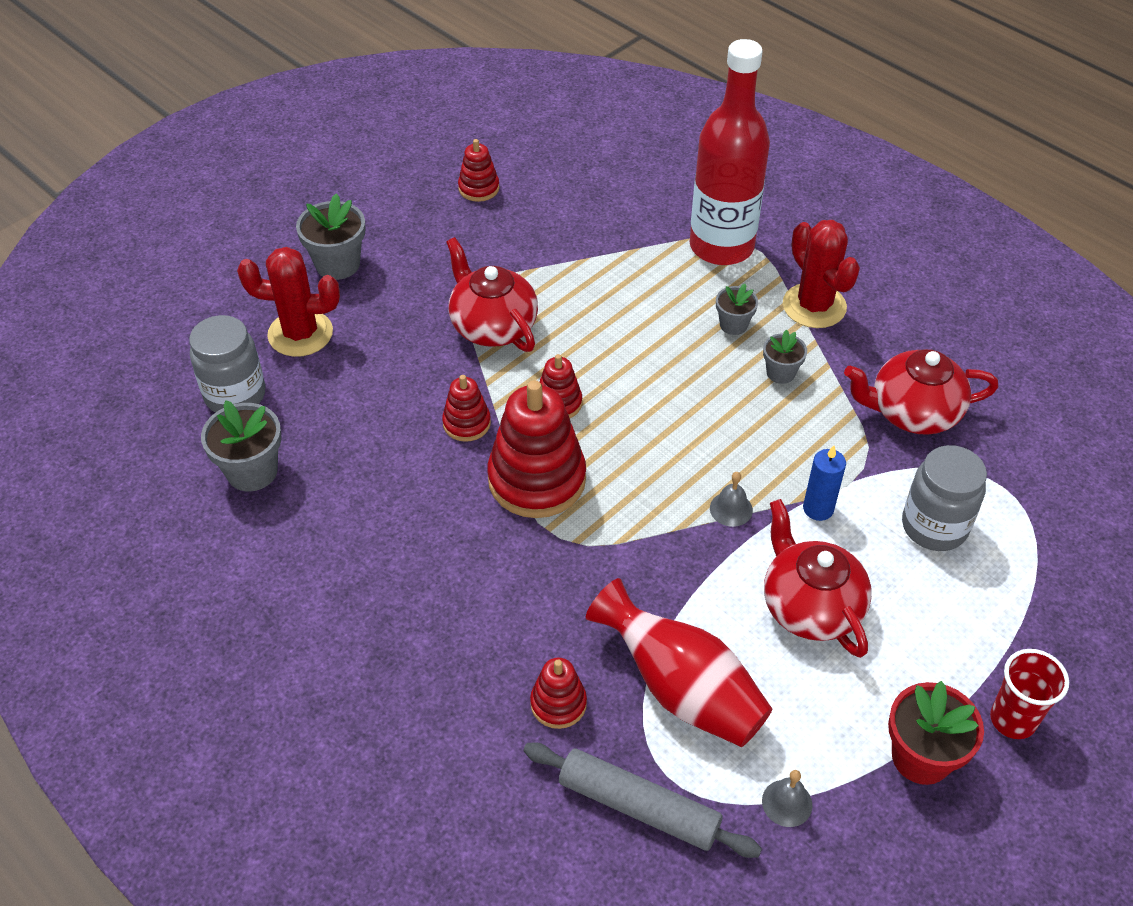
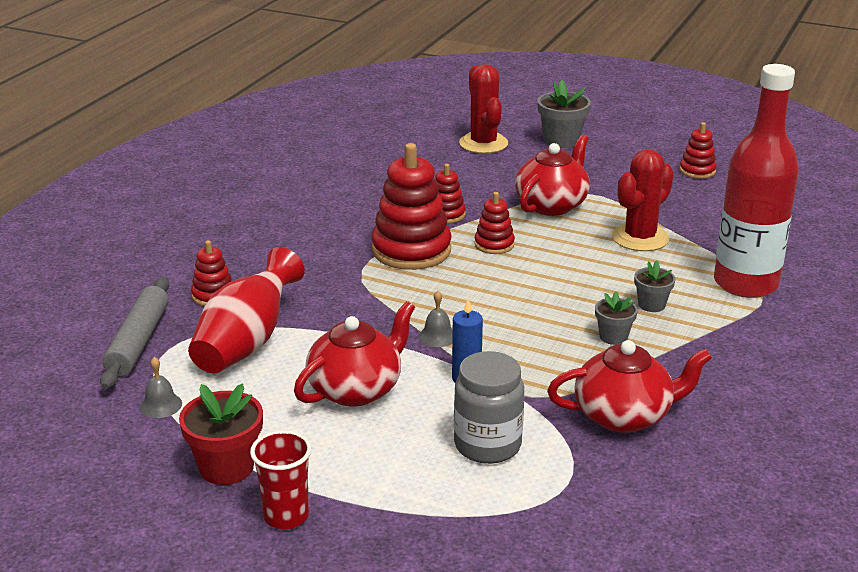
camera: 70 degrees right, 20 degrees down
grey jar [189,315,266,413] -> none
grey flower pot [201,400,282,492] -> none
red cactus [783,220,860,328] -> red cactus moved to [612,149,674,251]
red teapot [844,349,998,435] -> red teapot turned 105 degrees clockwise [547,340,712,433]

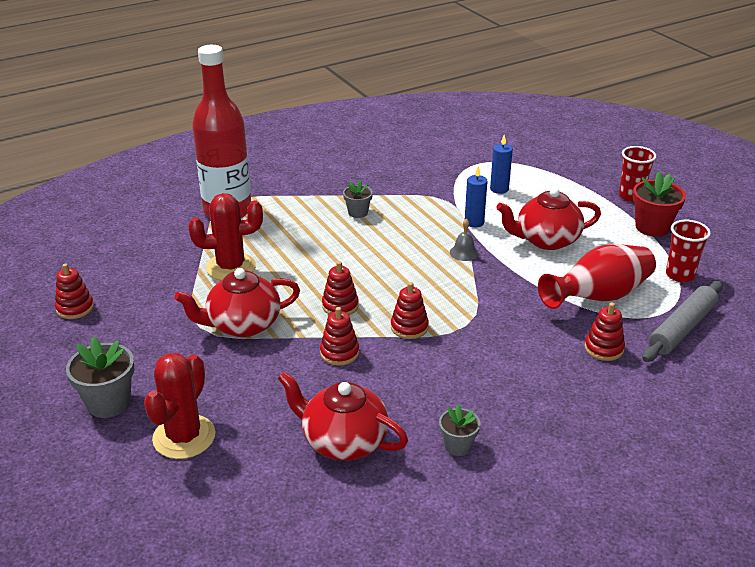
camera: 145 degrees left, 5 degrees up
grey bell [140,357,182,418] -> red cup [666,220,711,282]
red stacking toy [371,143,451,270] -> red stacking toy [391,282,429,339], size x0.51
grey jar [454,351,524,464] -> blue candle [490,135,513,194]
red teapot [547,340,712,433] -> red teapot moved to [278,371,408,461]
grey flower pot [634,260,675,312] -> grey flower pot moved to [439,404,480,456]

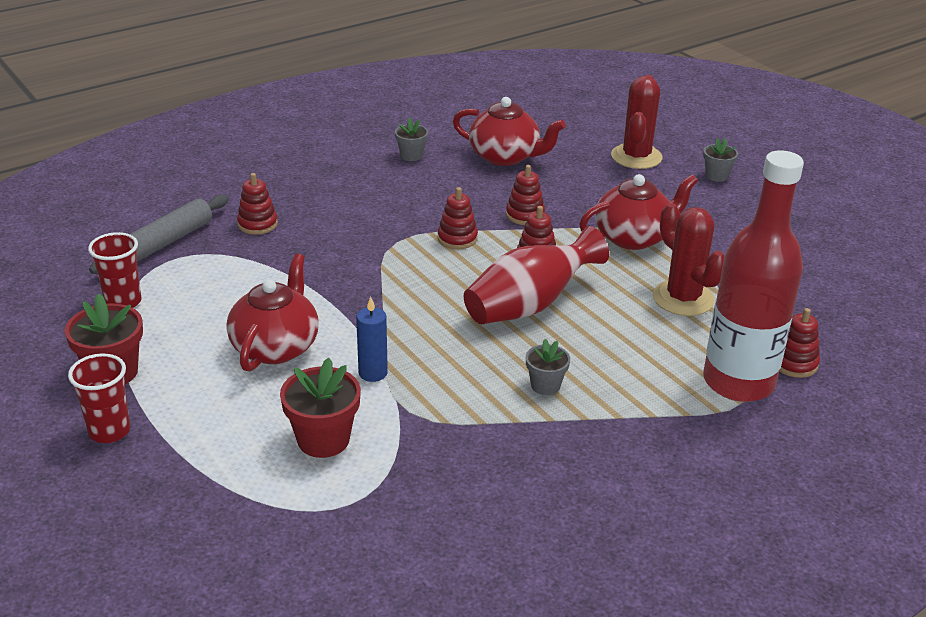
camera: 175 degrees right, 0 degrees up
red stacking toy [55,263,94,319] -> red stacking toy moved to [779,308,820,378]
grey flower pot [66,336,134,418] -> grey flower pot [703,138,738,182], size x0.60
red cactus [188,193,263,280] -> red cactus turned 75 degrees clockwise [653,203,724,316]
grey bell [450,219,478,261] -> none
blue candle [490,135,513,194] -> red flower pot [280,358,361,458]
red teapot [496,188,601,250] -> red teapot turned 60 degrees counterclockwise [226,254,319,372]
red vase [538,244,656,309] -> red vase moved to [464,226,609,324]

